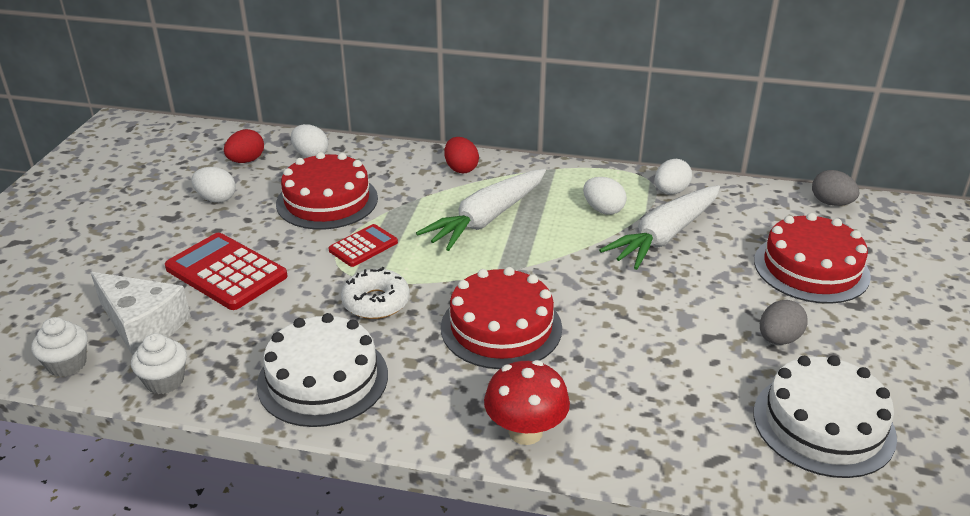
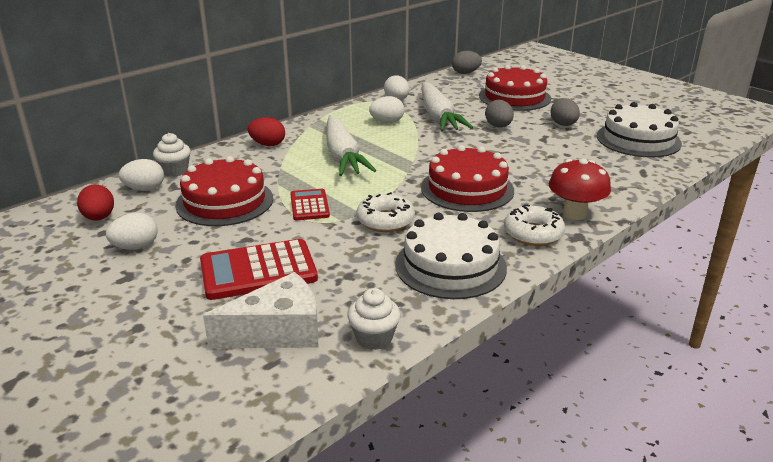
camera: 55 degrees left, 5 degrees down
white cupcake [31,317,88,377] -> white cupcake moved to [153,133,191,177]
none -> grey egg [485,100,514,128]
none -> white donut [504,204,565,246]

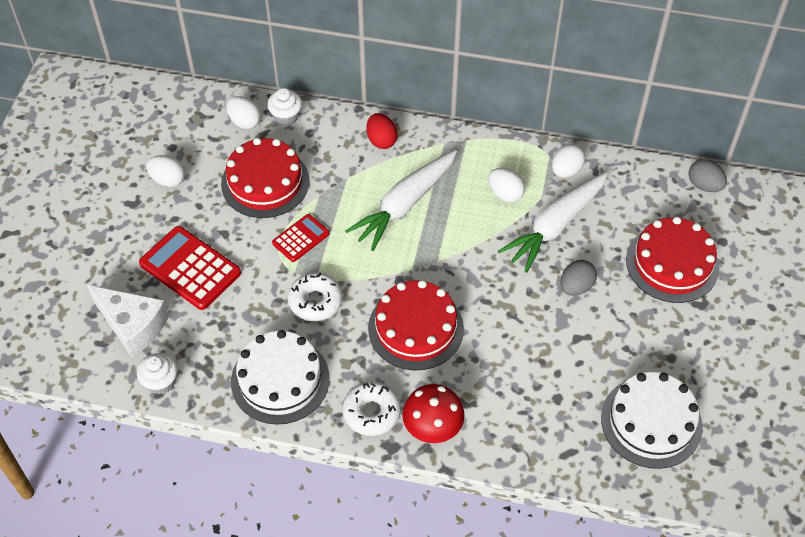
camera: 55 degrees right, 25 degrees up
red egg [77,184,114,221] -> none
grey egg [550,98,580,126] -> none

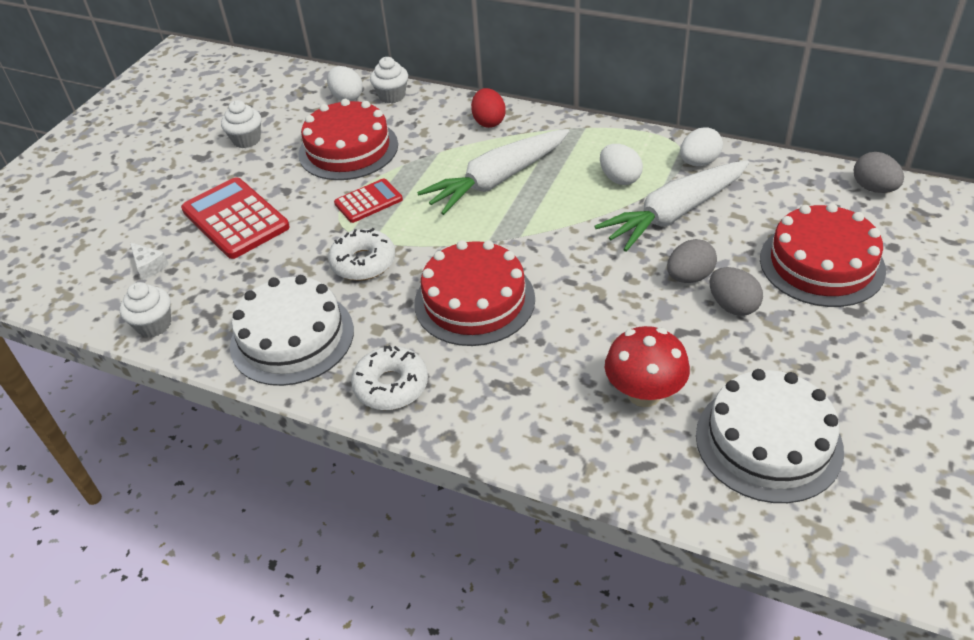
camera: 15 degrees right, 10 degrees down
white cheese [87,285,169,357] -> white cheese [130,242,169,280], size x0.45
white egg [146,155,185,187] -> white cupcake [221,100,261,148]
red mushroom [402,384,465,443] -> red mushroom moved to [605,326,690,407]
none -> grey egg [709,267,763,316]

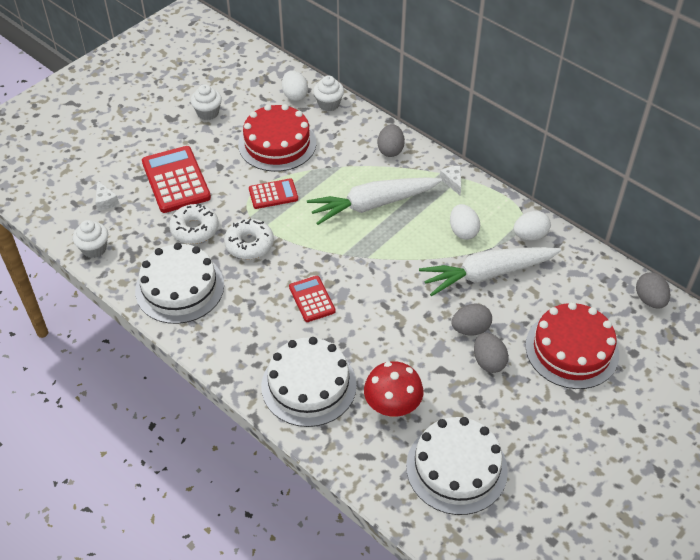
camera: 15 degrees right, 5 degrees up
white donut [351,345,428,410] -> white donut moved to [169,203,219,244]
red cake [414,240,535,346] -> red calculator [289,276,336,322]
red egg [471,88,506,128] -> grey egg [377,124,405,157]
none -> white cake [261,337,357,427]
none -> white cheese [440,166,461,195]

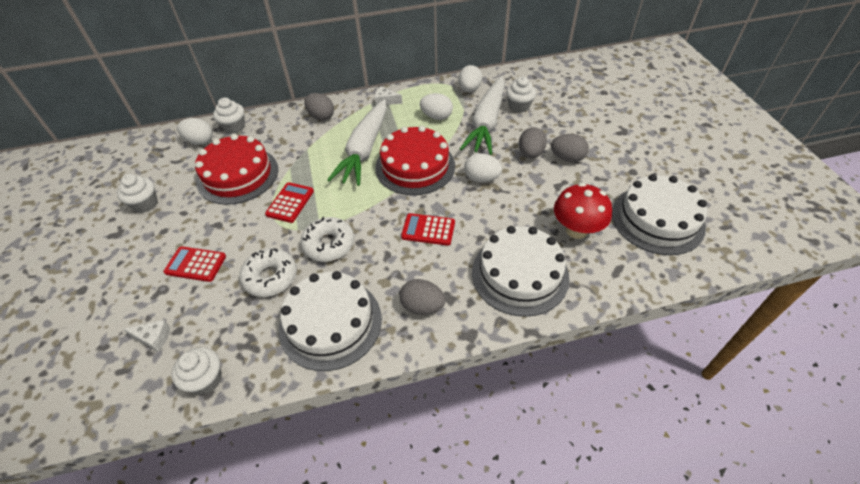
camera: 55 degrees left, 0 degrees up
red calculator [142,146,211,213] -> red calculator [164,246,226,282], size x0.58
red cake [525,302,619,389] -> red cake moved to [375,126,455,195]
grey egg [636,272,670,308] -> grey egg moved to [400,279,446,315]
none -> white egg [464,153,502,182]
none -> white cupcake [506,77,536,113]

